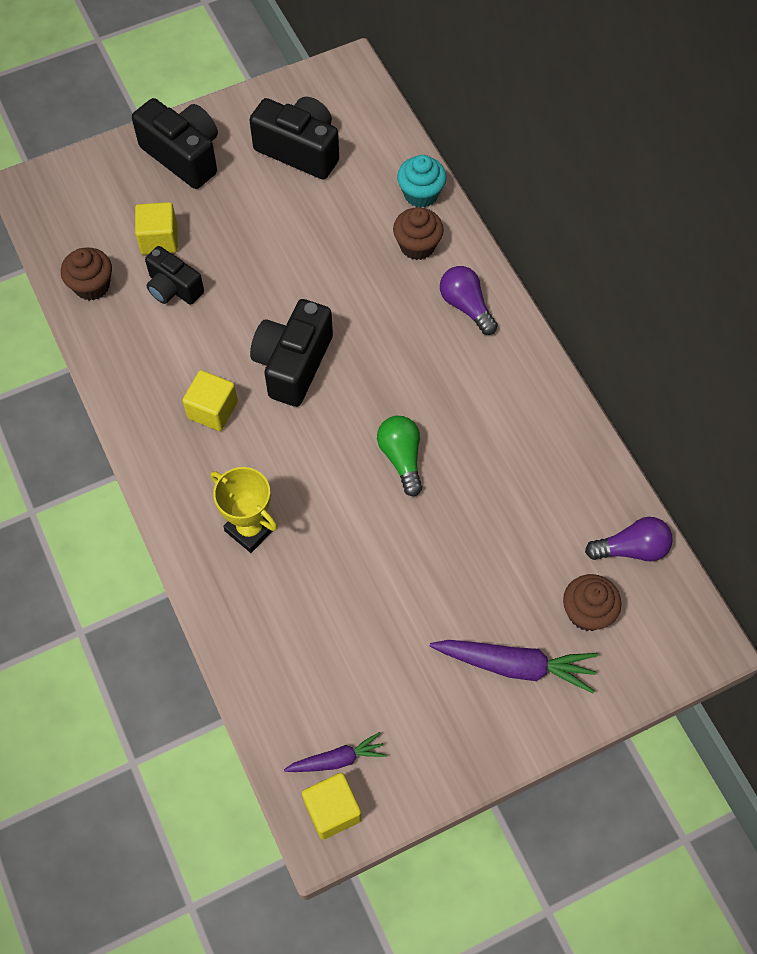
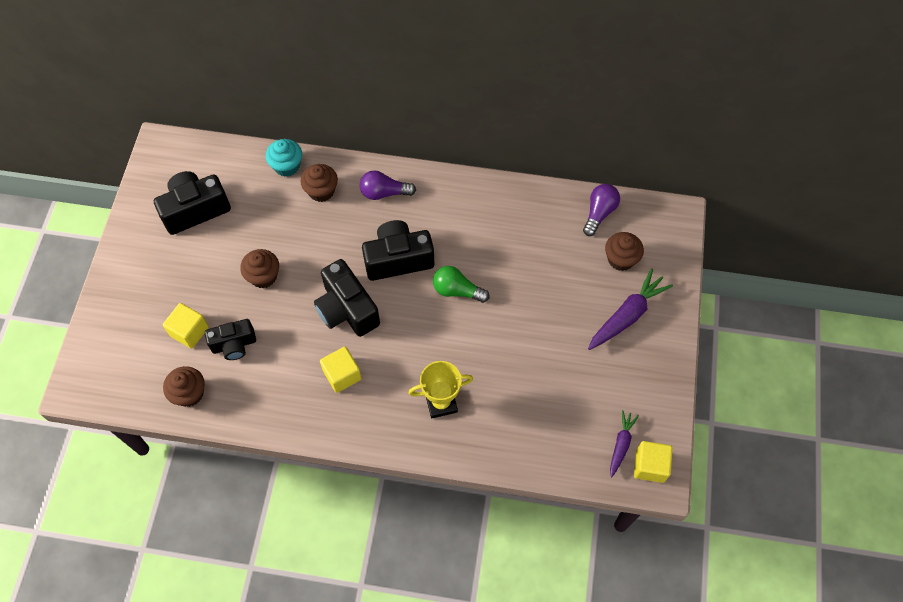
camera: 55 degrees left, 0 degrees up
black camera [132,98,218,189] -> black camera moved to [362,220,434,281]
none -> brown cupcake [240,249,279,288]

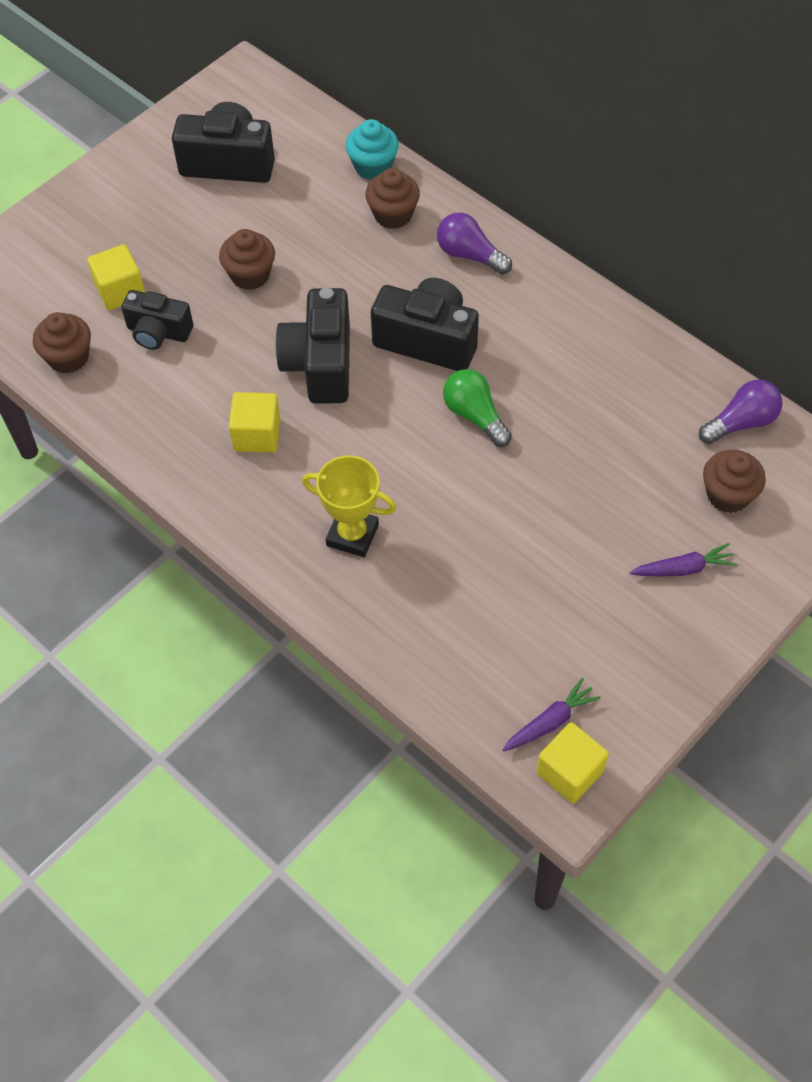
camera: 35 degrees right, 5 degrees down
purple carrot [588,269,673,350] -> purple carrot [630,543,737,576], size x0.59

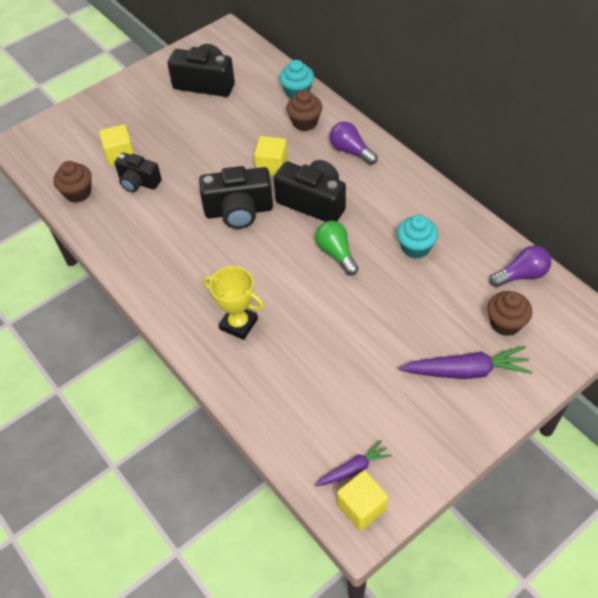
camera: 10 degrees right, 5 degrees down
brown cupcake [219,229,275,290] -> none
yellow cube [229,392,281,453] -> yellow cube moved to [254,136,288,176]
black camera [275,287,350,404] -> black camera turned 105 degrees counterclockwise [199,166,273,229]
purple carrot [630,543,737,576] -> purple carrot [399,346,532,379], size x1.68
none -> turquoise cupcake [397,215,438,259]

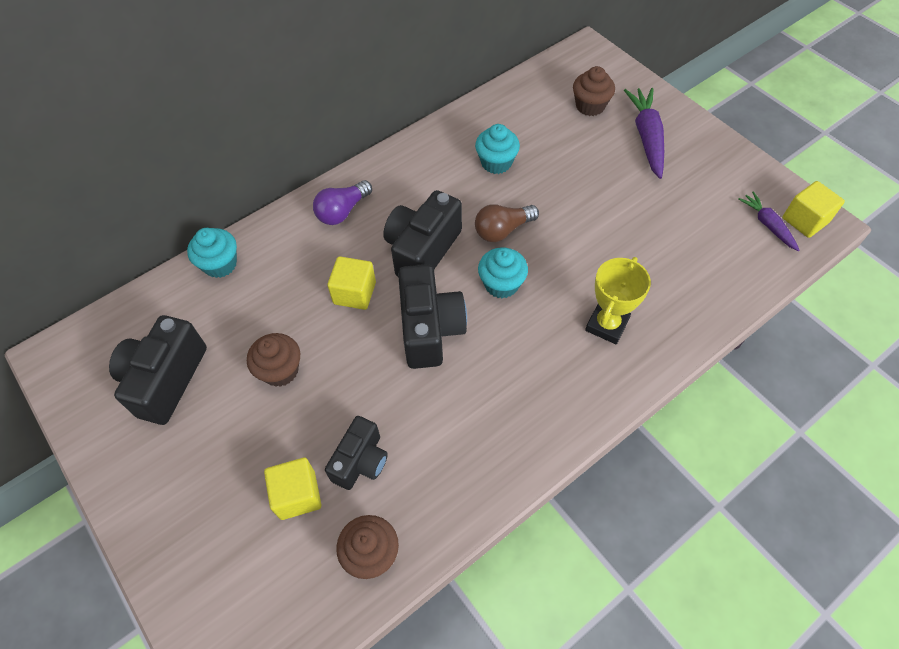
camera: 90 degrees left, 5 degrees up
brown cupcake [286,90,322,131] -> brown cupcake moved to [247,333,300,387]
green light bulb [315,221,359,275] -> brown light bulb [475,204,539,242]
purple light bulb [490,245,552,287] -> none
none -> turquoise cupcake [478,248,528,298]

